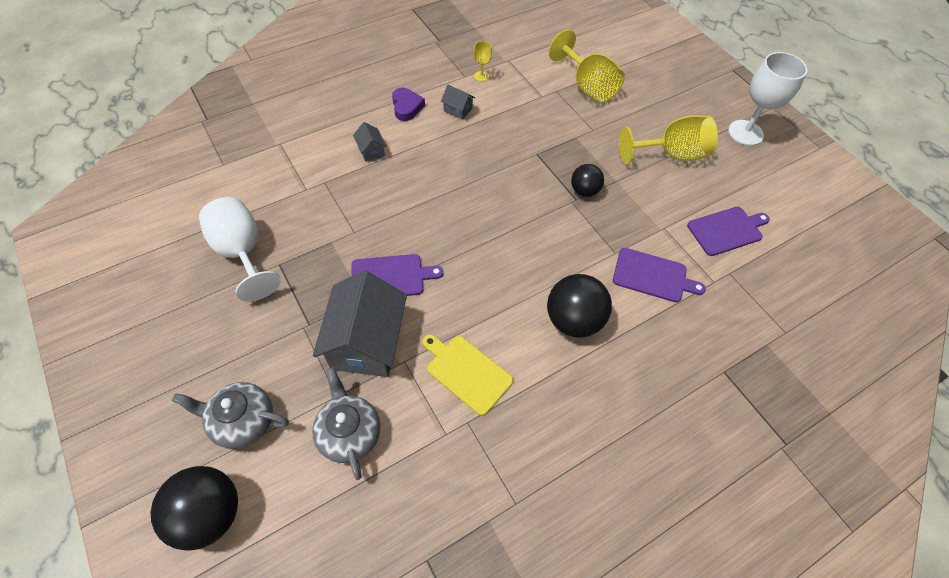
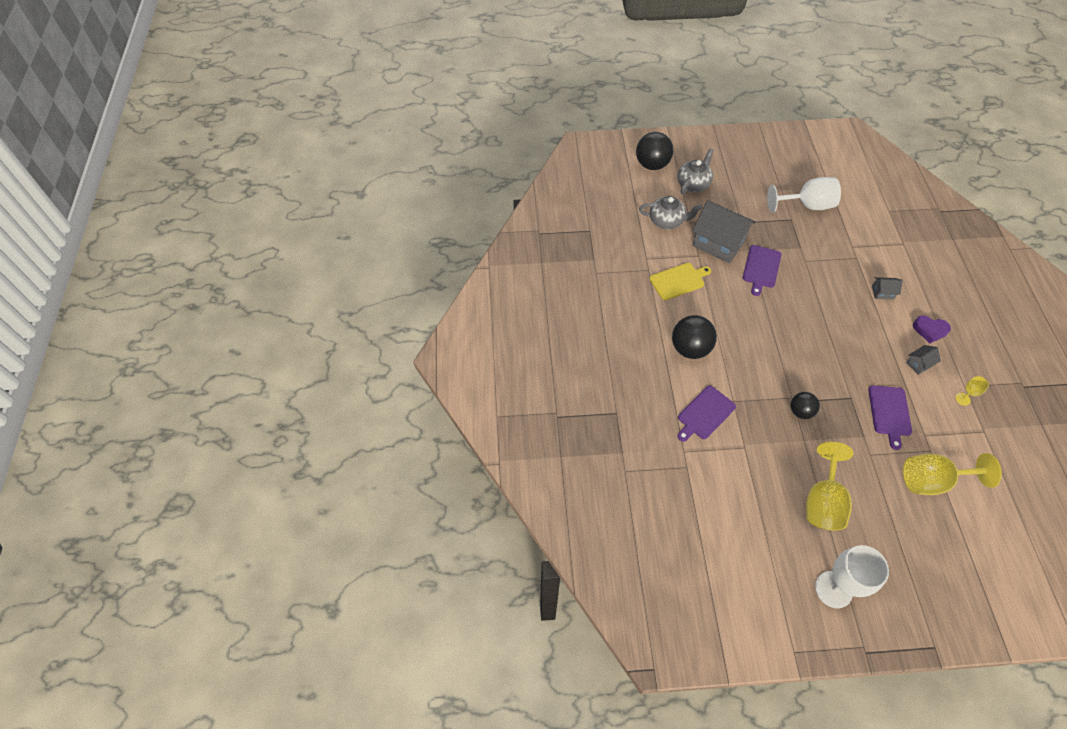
camera: 120 degrees right, 0 degrees up
purple cutting board [687,207,770,256] -> purple cutting board moved to [868,385,912,450]

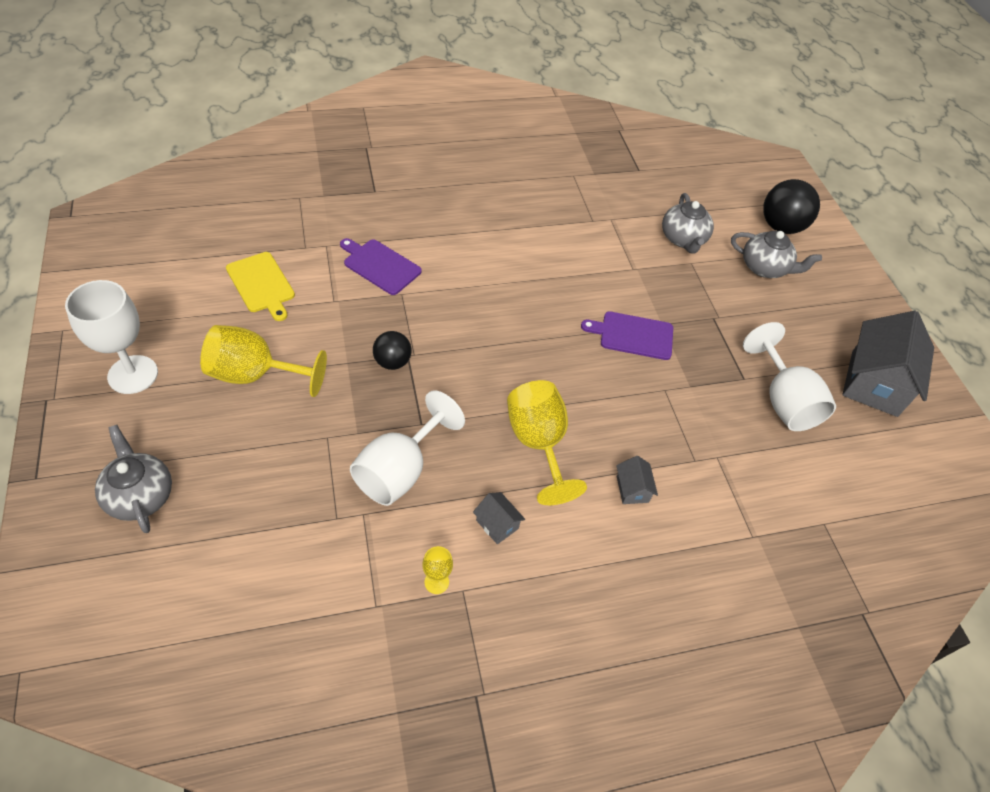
camera: 75 degrees right, 5 degrees down
yellow cutting board [650,263,711,300] -> yellow cutting board moved to [226,252,295,321]
black ball [672,315,717,359] -> none
grey house [692,200,756,263] -> grey house moved to [842,311,934,417]
purple cutting board [868,385,912,450] -> white goblet [350,390,465,506]
yellow goblet [903,453,1002,495] -> yellow goblet moved to [507,380,587,505]
purple heart [913,315,951,343] -> none
none -> grey teapot [95,425,172,533]

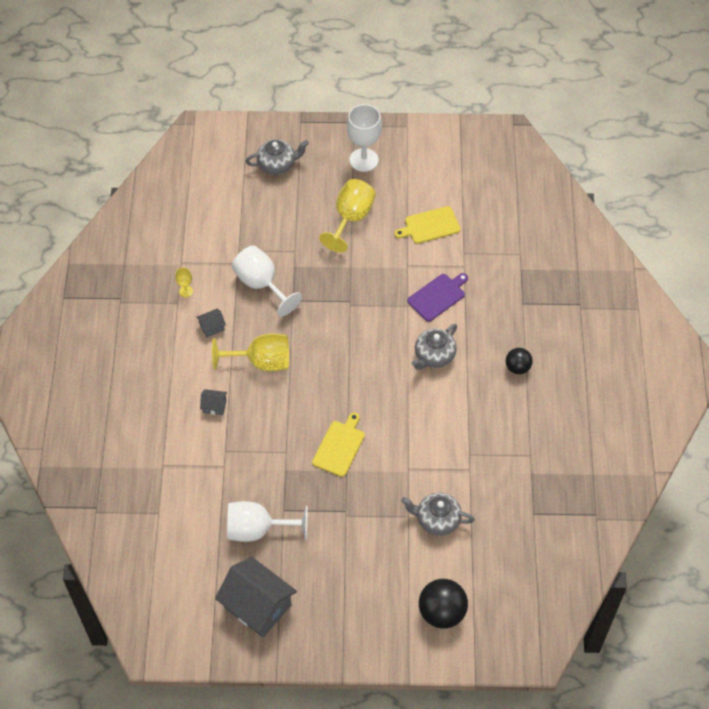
camera: 110 degrees right, 5 degrees up
black ball [373,331,412,370] -> black ball moved to [506,348,532,374]
purple cutting board [581,311,673,360] -> yellow cutting board [312,412,365,477]
grey teapot [731,231,822,278] -> grey teapot moved to [411,324,457,370]

